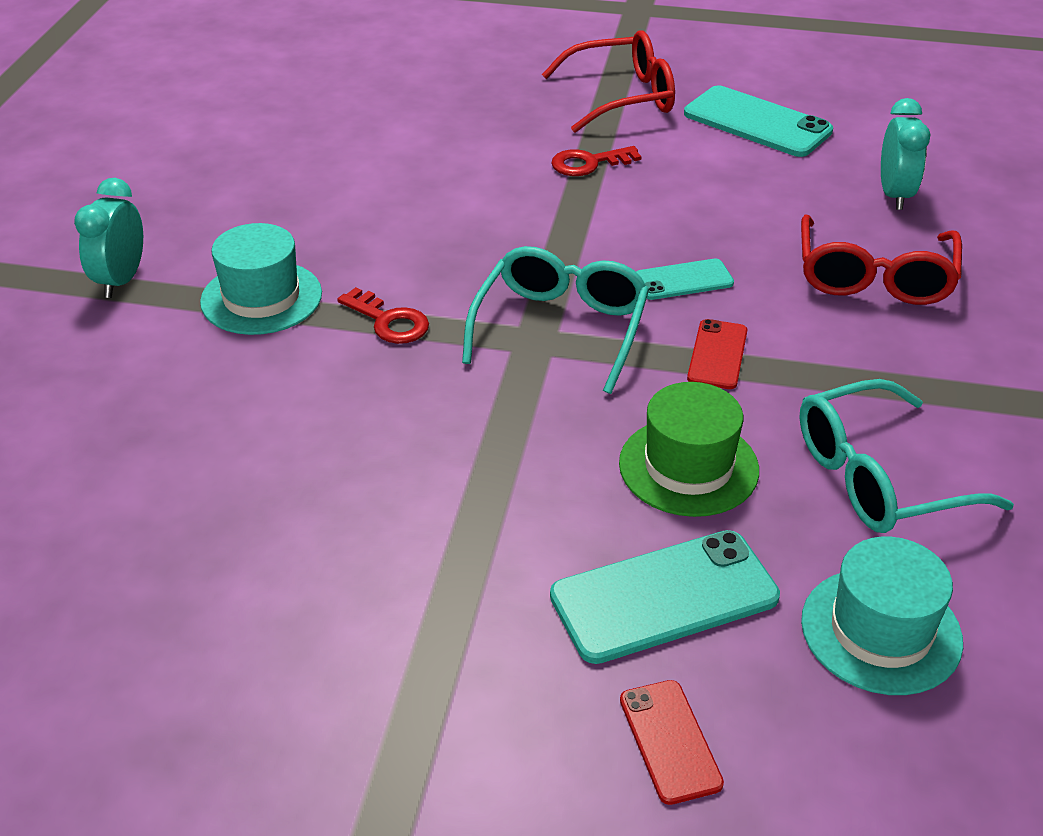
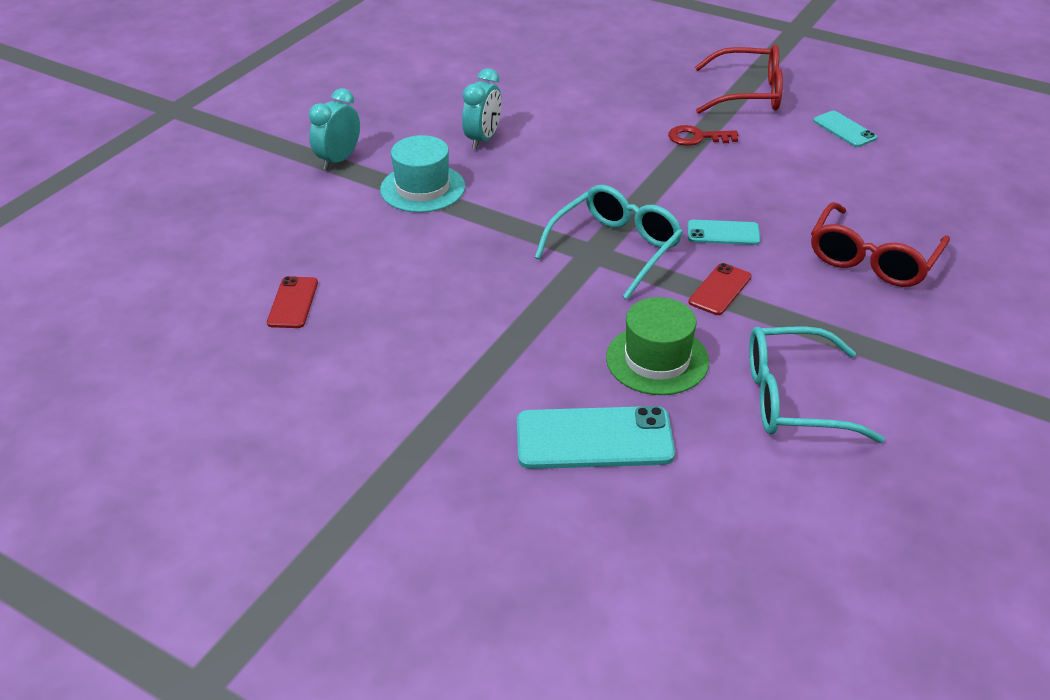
camera: 20 degrees right, 0 degrees up
red key [337,287,429,344] -> none
red phone [620,680,724,805] -> red phone moved to [267,276,318,328]
turquoise phone [684,86,833,157] -> turquoise phone [813,111,877,147], size x0.57
turquoise hat [801,537,963,695] -> none
turquoise clock [881,98,930,210] -> turquoise clock moved to [462,68,502,149]

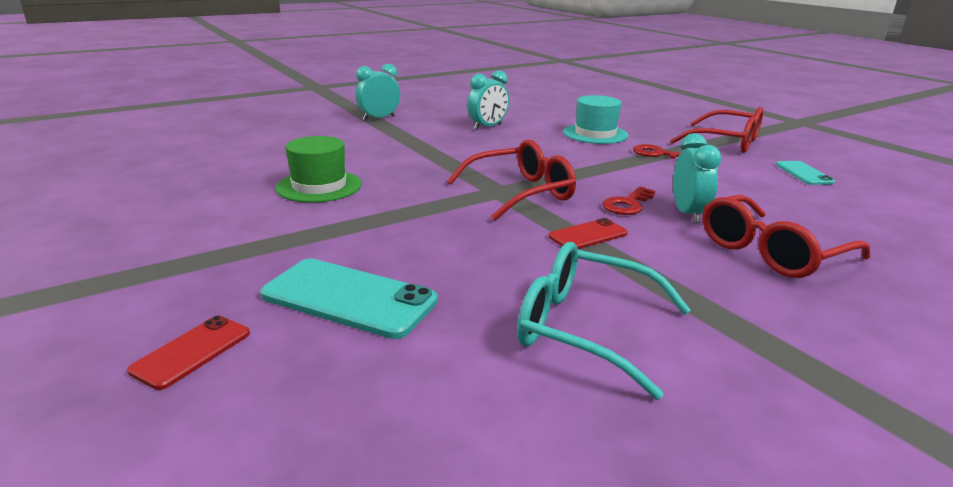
camera: 25 degrees right, 15 degrees down
red phone [267,276,318,328] -> red phone moved to [127,316,250,390]
turquoise hat [380,135,465,213] -> turquoise hat moved to [563,95,629,144]
turquoise glasses [535,185,683,300] -> red glasses [447,139,576,221]
green hat [606,297,709,395] -> green hat moved to [276,136,362,203]
turquoise phone [687,220,760,245] -> red key [602,187,655,215]
none -> turquoise clock [673,133,721,223]

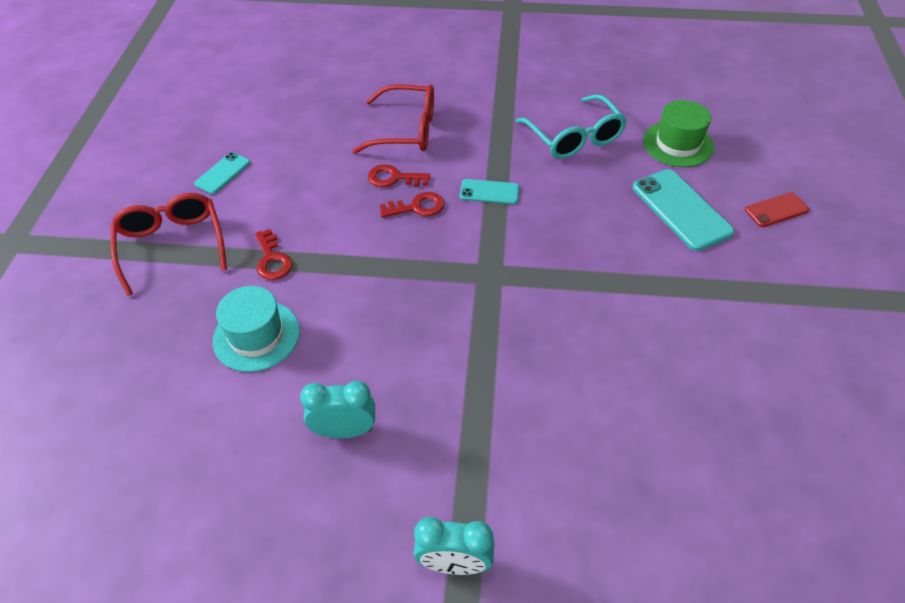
camera: 140 degrees left, 25 degrees up
green hat [276,136,362,203] -> green hat moved to [643,100,714,167]
red glasses [447,139,576,221] -> none
red phone [548,218,628,249] -> turquoise phone [460,179,519,204]
turquoise clock [673,133,721,223] -> red key [368,164,431,187]

